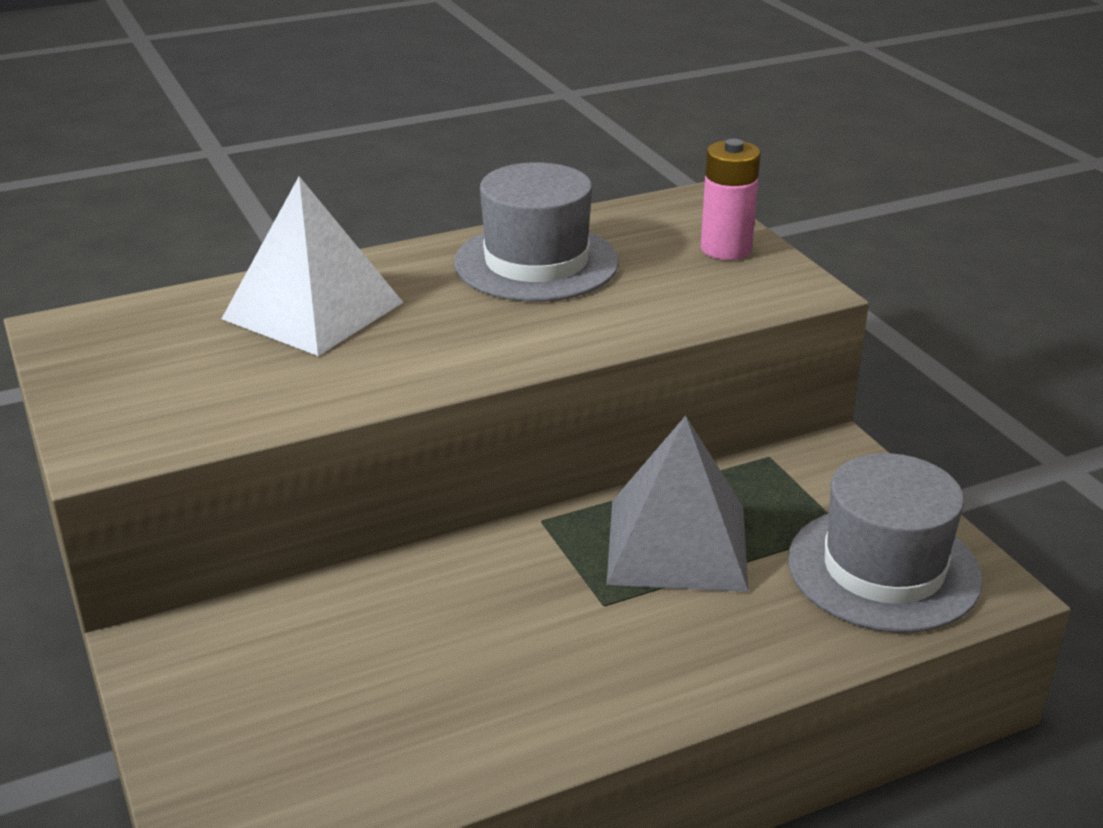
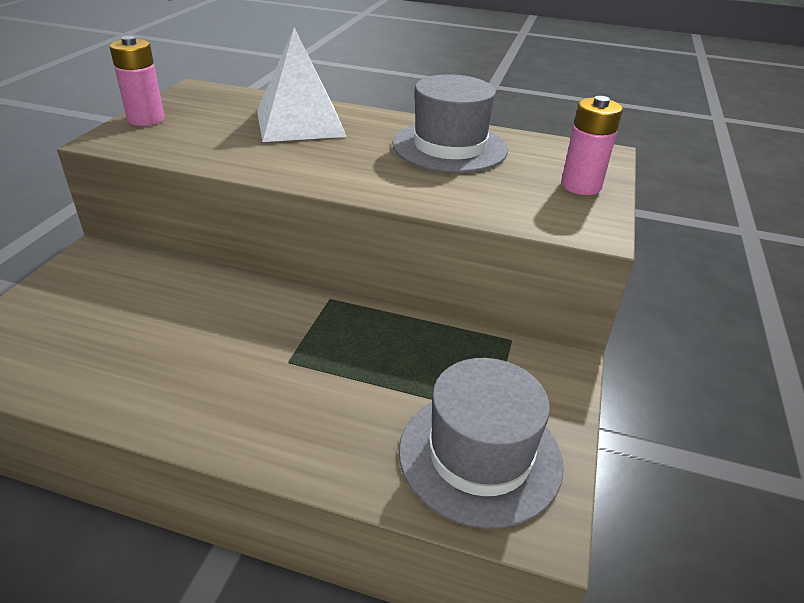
camera: 40 degrees right, 5 degrees up
grey pyramid [607,416,749,592] -> none
none -> pink battery [110,36,165,126]

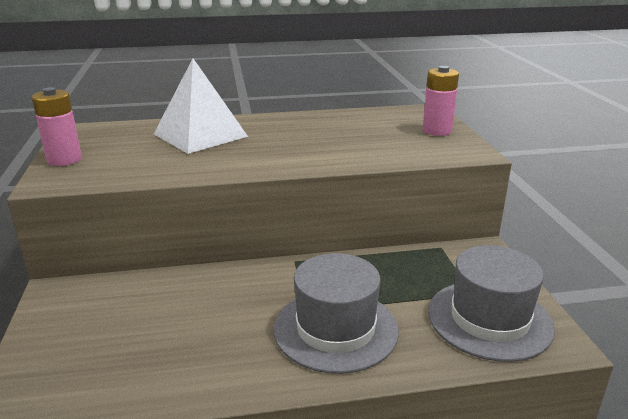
camera: 25 degrees left, 10 degrees down
grey hat [392,74,508,173] -> grey hat moved to [273,253,399,374]

